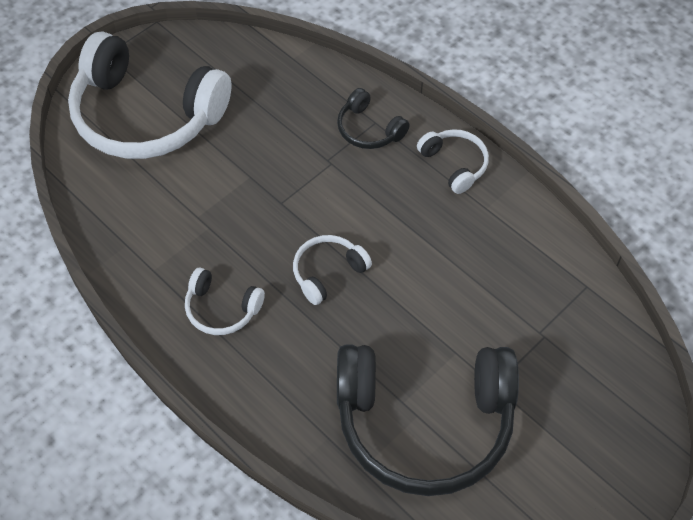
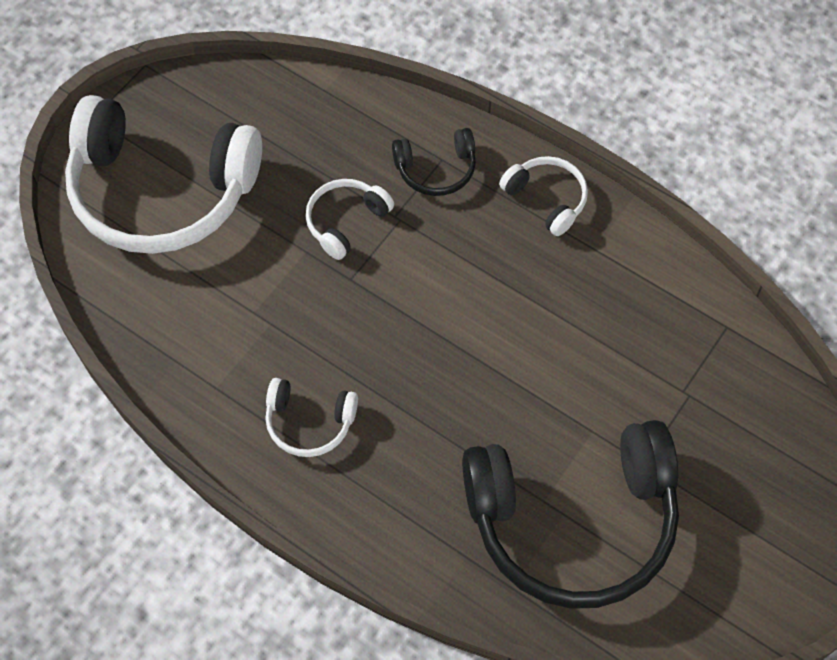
camera: 10 degrees left, 5 degrees up
white headphones [293,235,372,305] -> white headphones moved to [305,179,394,260]
black headphones [337,88,410,149] -> black headphones turned 45 degrees counterclockwise [392,128,476,196]

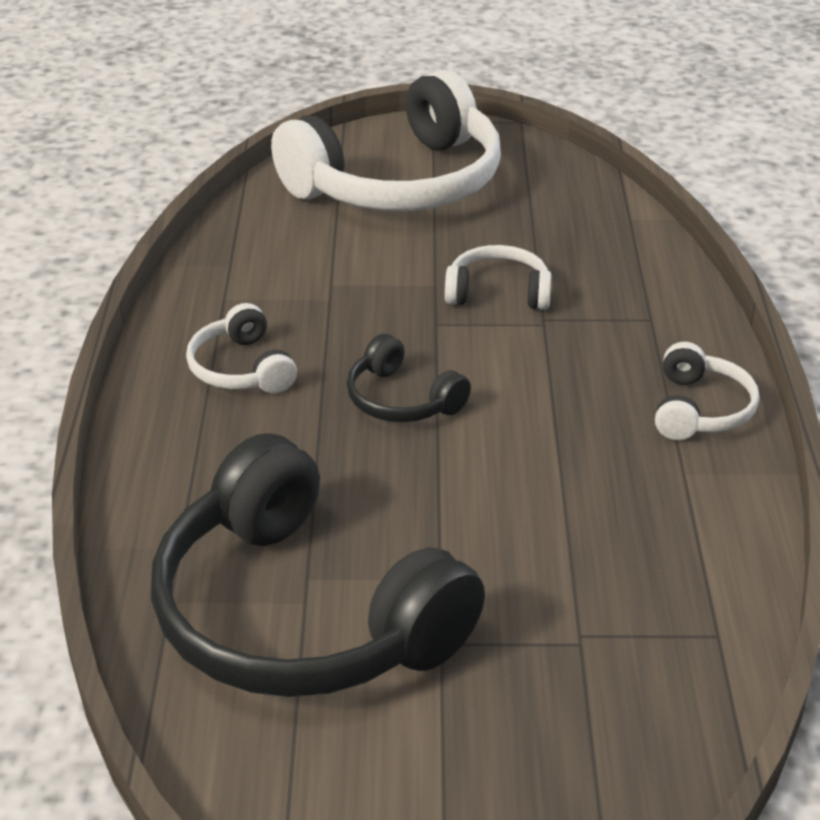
camera: 55 degrees right, 25 degrees down
white headphones [65,95,262,254] -> white headphones turned 105 degrees counterclockwise [271,70,501,211]
black headphones [392,128,476,196] -> black headphones moved to [347,334,471,422]

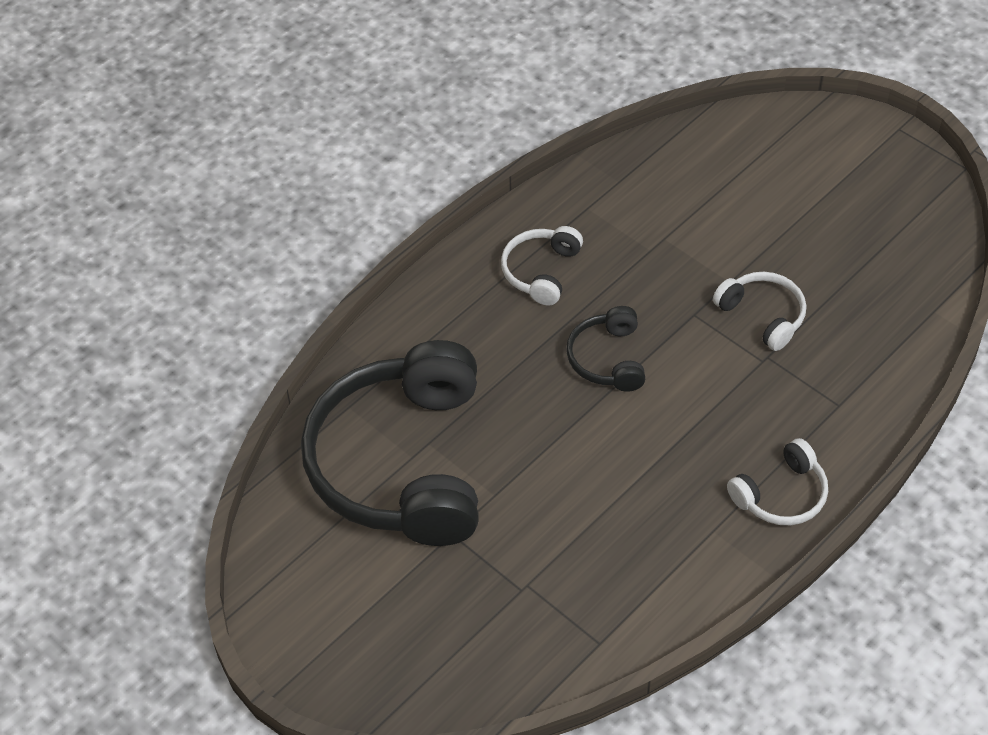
camera: 45 degrees right, 15 degrees up
white headphones [271,70,501,211] -> none

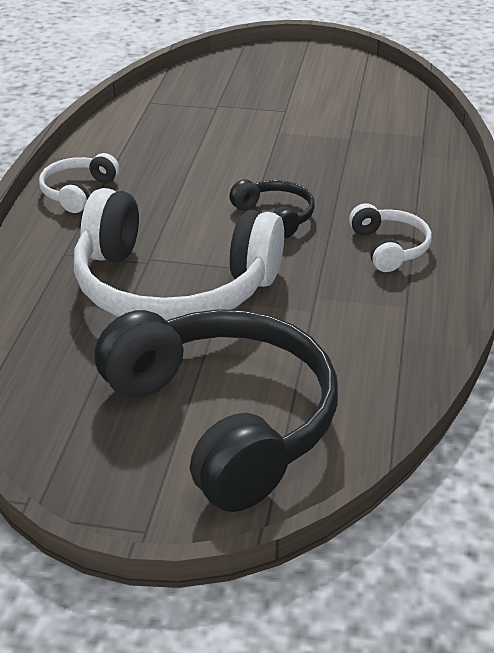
camera: 145 degrees right, 15 degrees down
black headphones [301,340,479,546] -> black headphones moved to [95,309,338,512]
white headphones [713,272,806,351] -> white headphones [74,188,284,321], size x2.24

